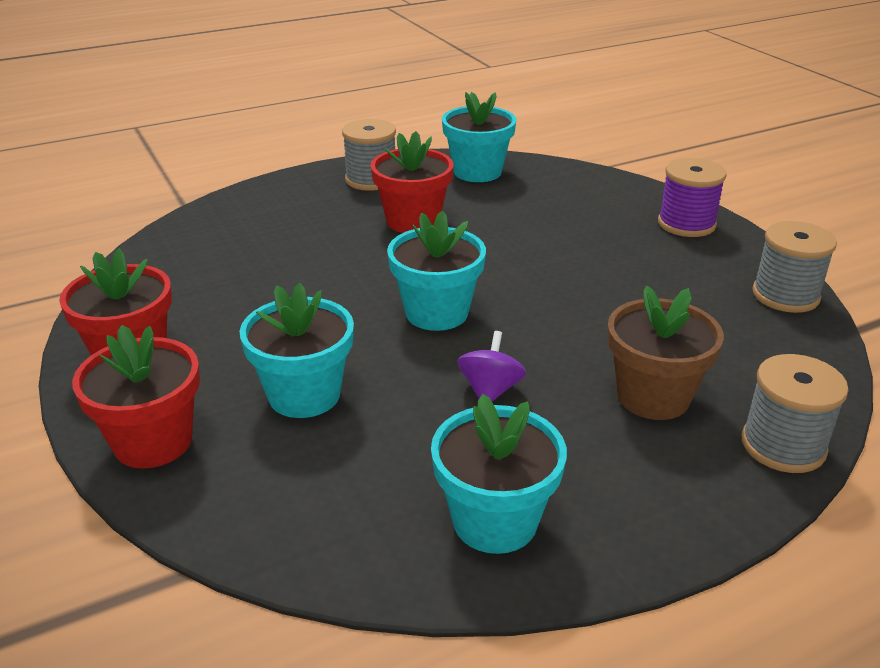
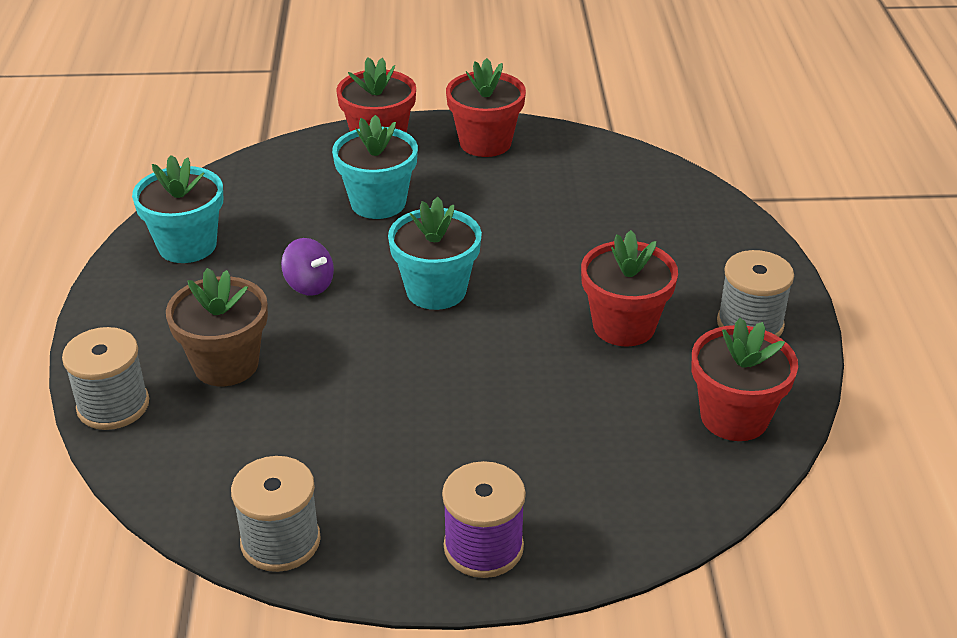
camera: 115 degrees right, 5 degrees up
turquoise flower pot [442,92,517,182] -> red flower pot [691,318,798,441]

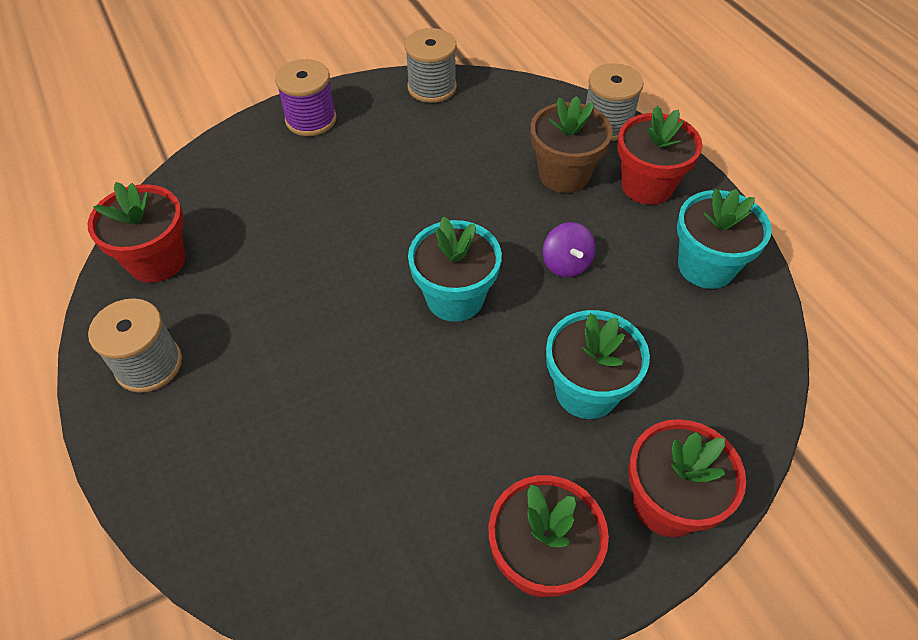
camera: 155 degrees right, 15 degrees up
purple spinning top [281,238,334,296] -> purple spinning top turned 120 degrees counterclockwise [543,222,596,277]
red flower pot [581,230,678,347] -> red flower pot moved to [617,106,703,205]

